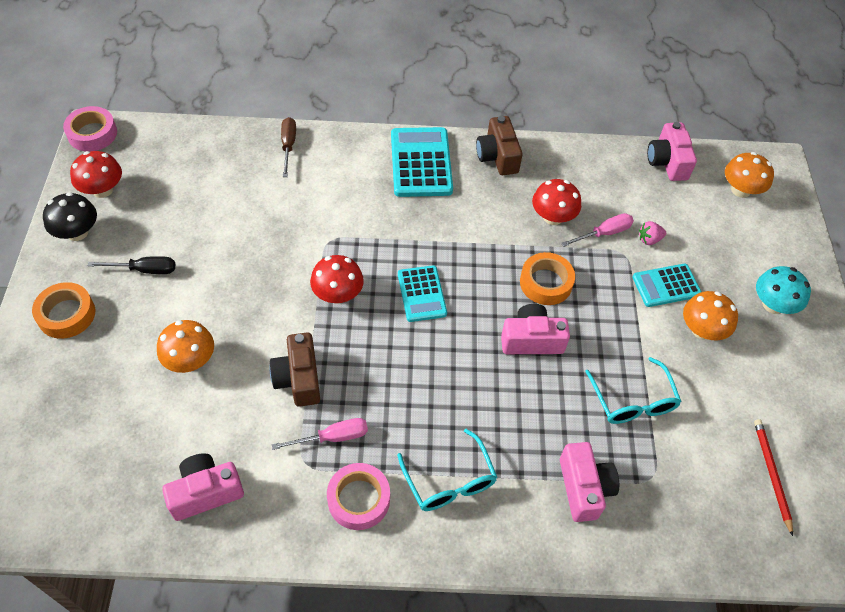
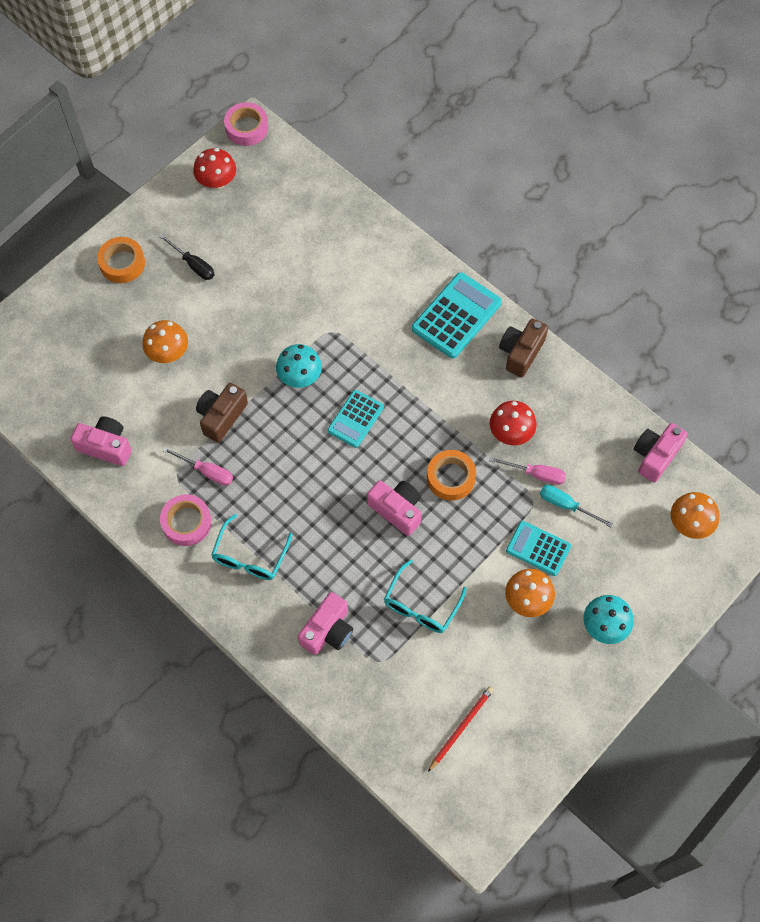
camera: 45 degrees right, 10 degrees up
black mushroom [43,192,97,241] -> none
brown screwdriver [281,117,296,177] -> none
red mushroom [310,255,364,303] -> turquoise mushroom [276,344,322,388]
pink strawberry [639,221,666,245] -> turquoise screwdriver [540,485,613,527]

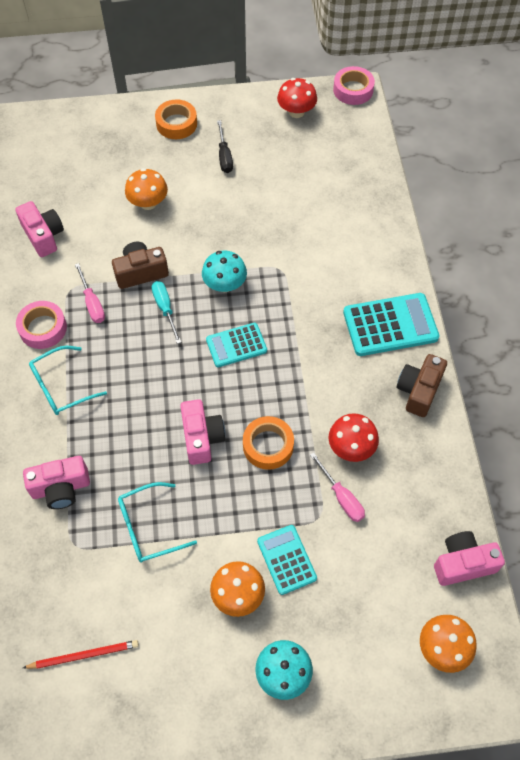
camera: 40 degrees right, 5 degrees down
brown camera [499,318,548,378] -> brown camera turned 45 degrees counterclockwise [397,354,447,417]
turquoise screwdriver [540,485,613,527] -> turquoise screwdriver moved to [151,281,181,344]

